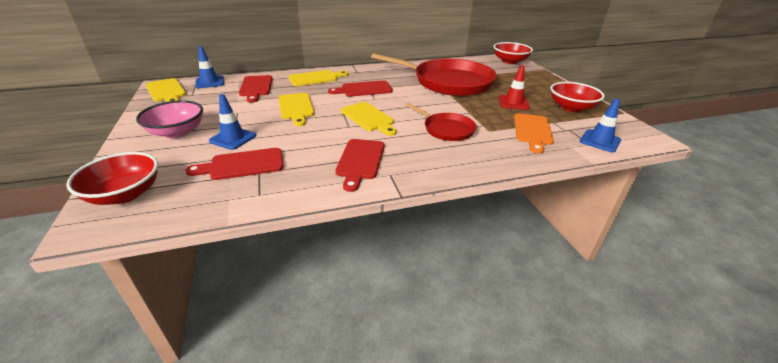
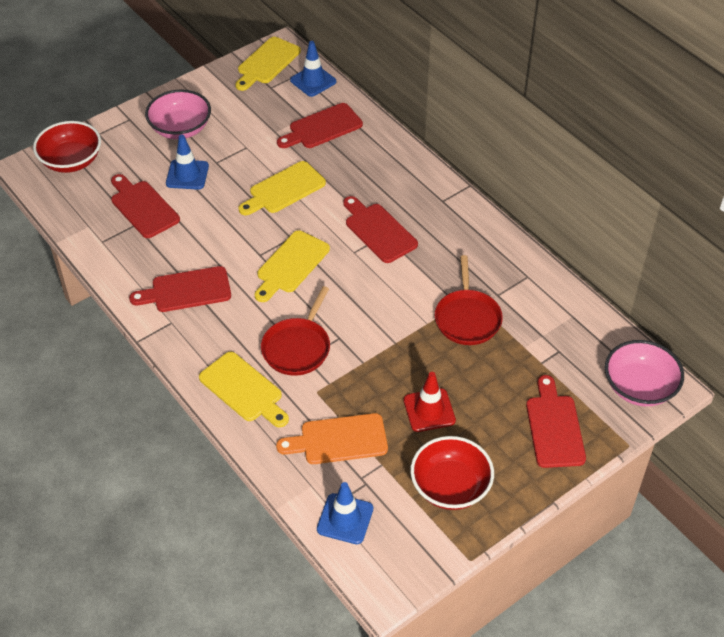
camera: 70 degrees right, 15 degrees up
yellow cutting board [288,70,348,86] -> yellow cutting board moved to [199,352,289,427]
red pan [371,53,497,96] -> red pan [435,255,503,345], size x0.50
red bowl [493,42,533,64] -> pink bowl [605,340,684,406]
none -> red cutting board [526,375,586,468]

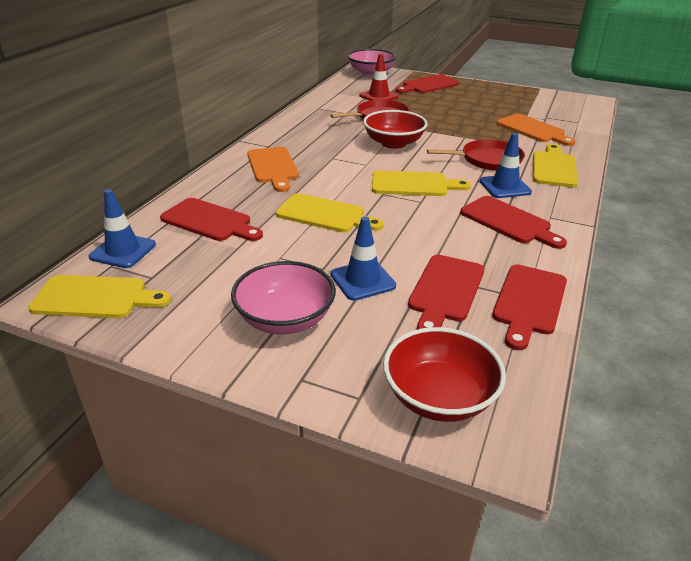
camera: 120 degrees left, 15 degrees down
blue traffic cone [317,482,373,544] -> blue traffic cone moved to [479,133,532,198]
red cutting board [343,196,418,263] -> red cutting board moved to [492,265,567,350]
red traffic cone [403,372,456,432] -> red traffic cone moved to [359,54,399,101]
red bowl [410,436,494,510] -> red bowl moved to [363,110,428,149]
none -> orange cutting board [247,147,299,192]

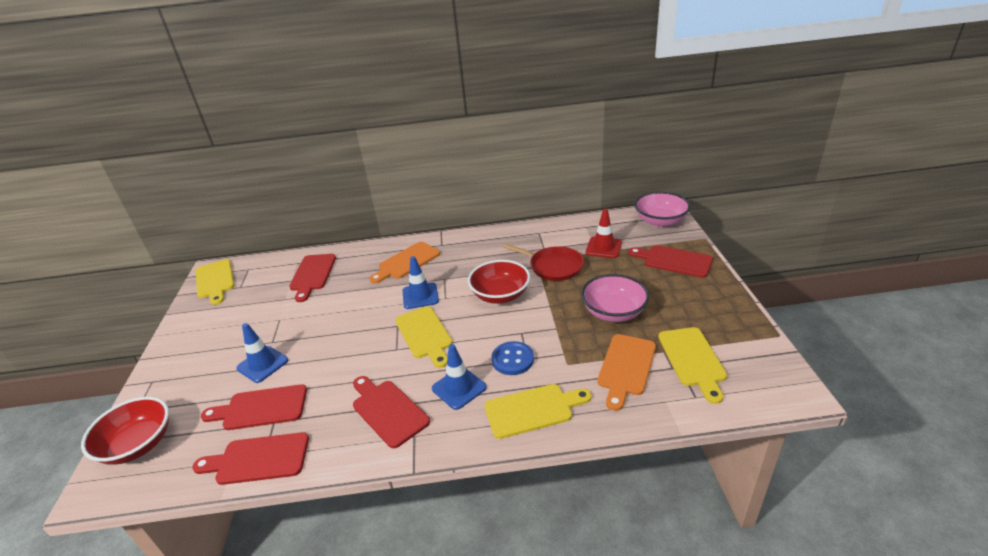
camera: 65 degrees right, 0 degrees up
blue traffic cone [88,189,156,268] -> blue traffic cone moved to [403,256,439,309]
pink bowl [231,261,336,334] -> pink bowl moved to [581,274,650,322]
yellow cutting board [276,193,384,232] -> yellow cutting board moved to [658,327,727,404]
red pan [427,139,525,171] -> blue button [491,341,534,375]
red cutting board [460,196,567,249] -> red cutting board turned 120 degrees clockwise [353,376,430,448]

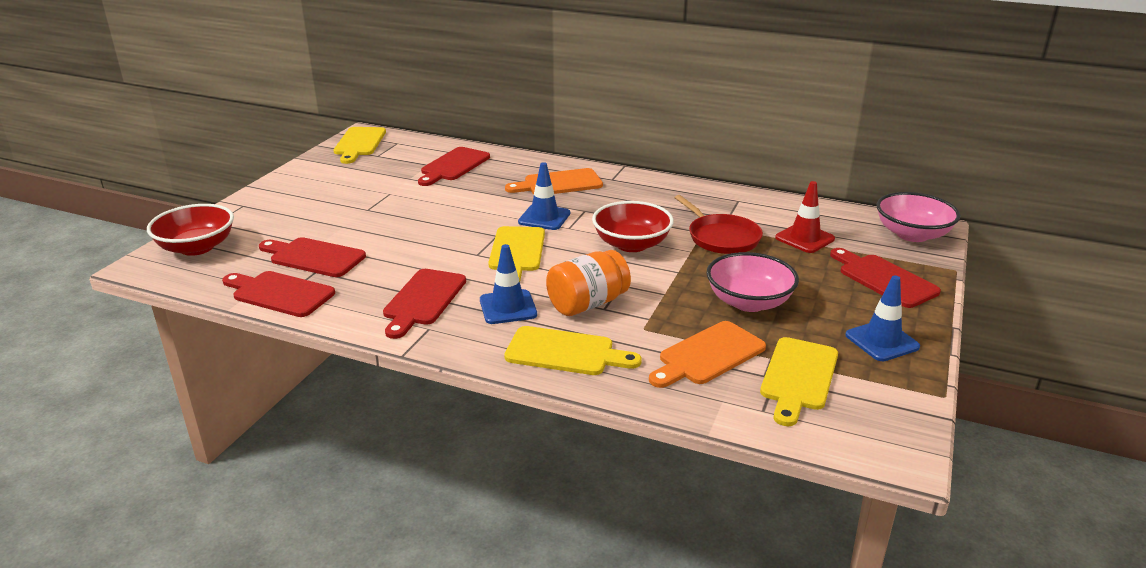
camera: 25 degrees right, 5 degrees down
blue traffic cone [236,323,288,383] -> blue traffic cone moved to [845,275,920,361]
red cutting board [353,376,430,448] -> red cutting board turned 150 degrees counterclockwise [383,269,466,339]
blue button [491,341,534,375] -> orange jar [546,250,631,316]

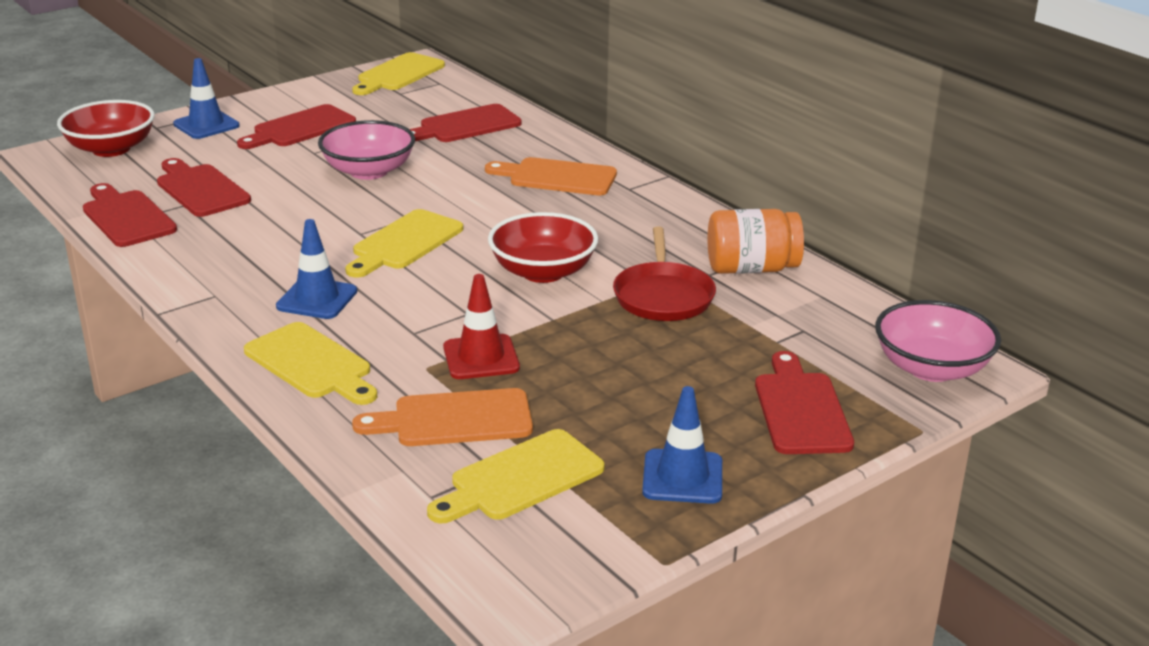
camera: 30 degrees right, 0 degrees up
red cutting board [383,269,466,339] -> red cutting board moved to [237,104,356,149]
blue traffic cone [518,162,570,230] -> blue traffic cone moved to [173,58,240,139]
orange jar [546,250,631,316] -> orange jar moved to [707,209,804,274]
pink bowl [706,252,799,312] -> pink bowl moved to [318,120,415,180]
red traffic cone [775,181,835,253] -> red traffic cone moved to [443,274,520,379]

